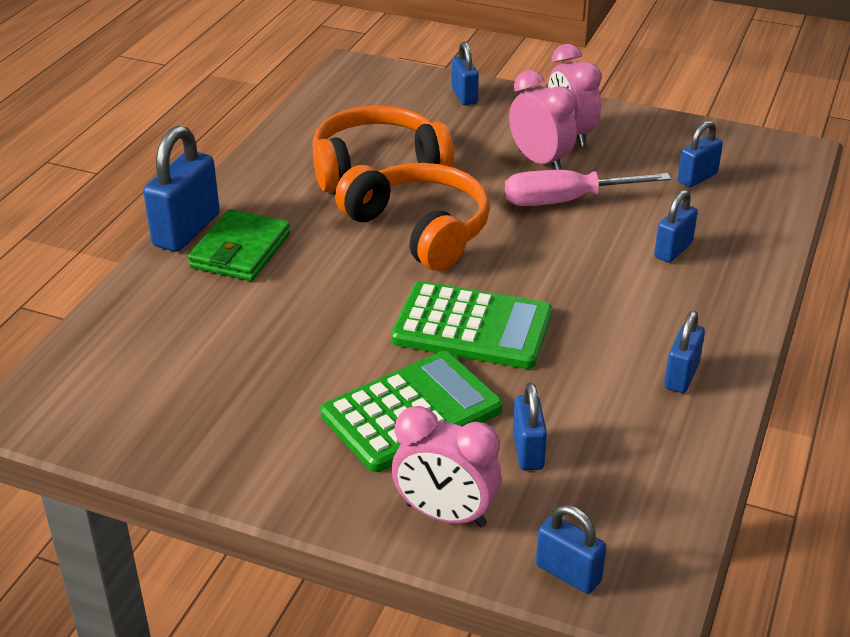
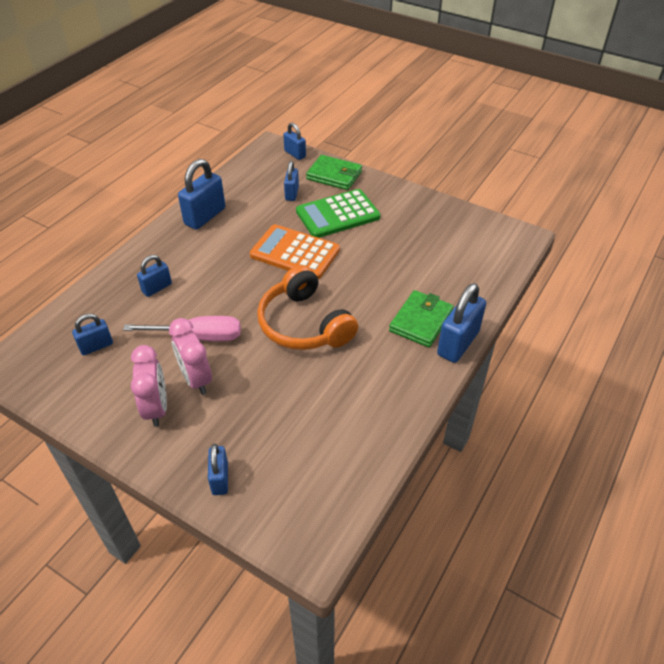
camera: 170 degrees left, 10 degrees up
orange headphones [312,105,454,192] -> none
green calculator [391,281,552,369] -> orange calculator [250,224,340,279]
pink clock [392,406,501,527] -> green wallet [306,155,362,190]
blue padlock [664,311,705,393] -> blue padlock [178,159,225,230], size x1.71

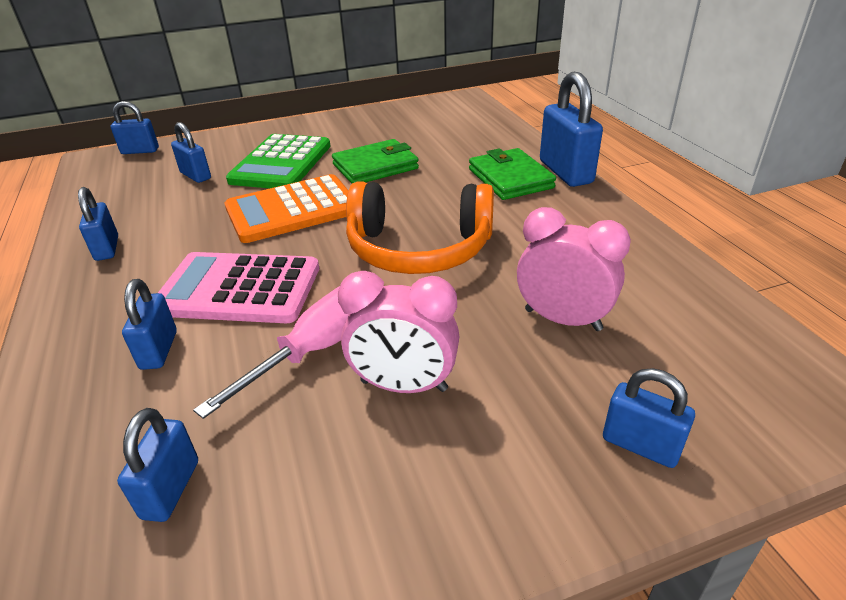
camera: 50 degrees left, 10 degrees down
pink clock [131,345,167,427] -> pink clock moved to [517,207,631,331]
blue padlock [178,159,225,230] -> blue padlock [78,187,118,261], size x0.59
green wallet [306,155,362,190] -> green wallet moved to [332,139,419,184]
none -> pink calculator [158,252,319,323]

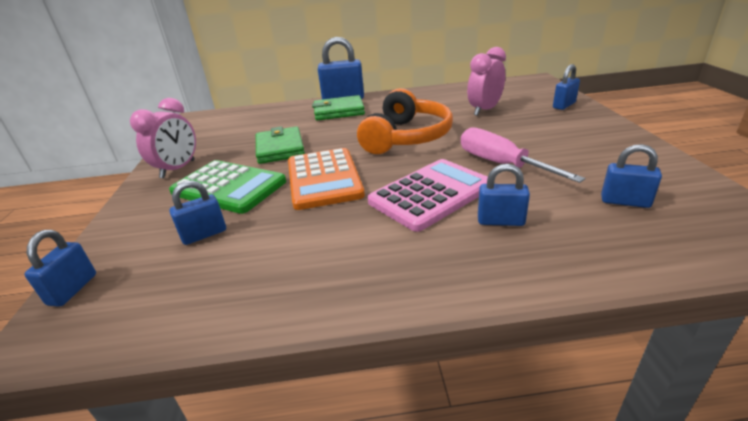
camera: 75 degrees left, 5 degrees down
blue padlock [78,187,118,261] -> none
pink calculator [158,252,319,323] -> pink calculator turned 150 degrees counterclockwise [367,159,488,232]
pink clock [338,271,459,393] -> pink clock moved to [130,98,196,178]

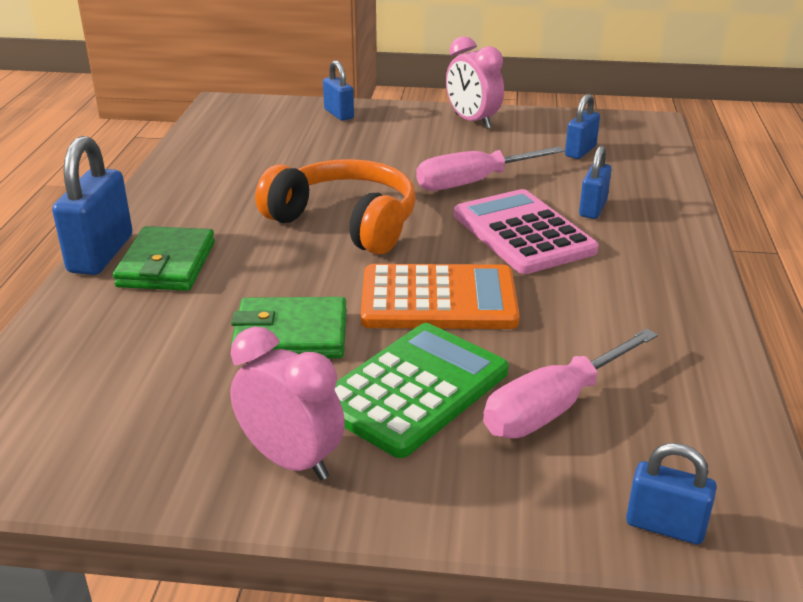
camera: 80 degrees left, 0 degrees up
blue padlock [169,180,226,245] -> pink screwdriver [483,328,658,439]
pink clock [467,47,506,116] -> pink clock moved to [446,36,504,129]

